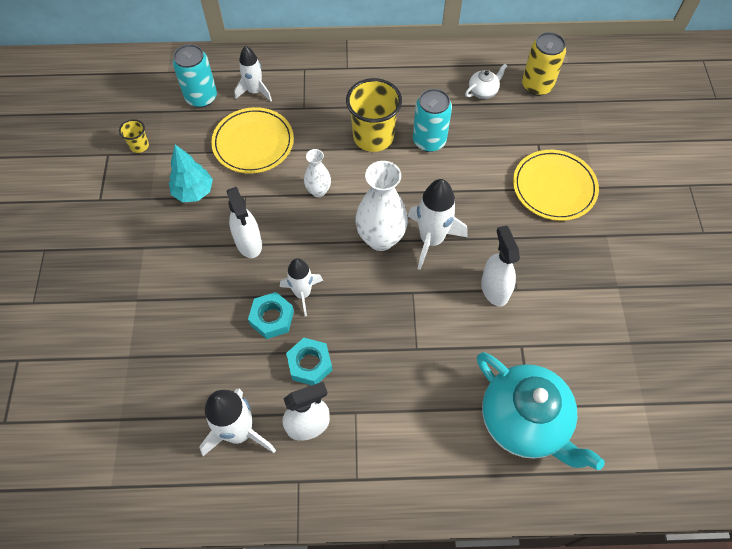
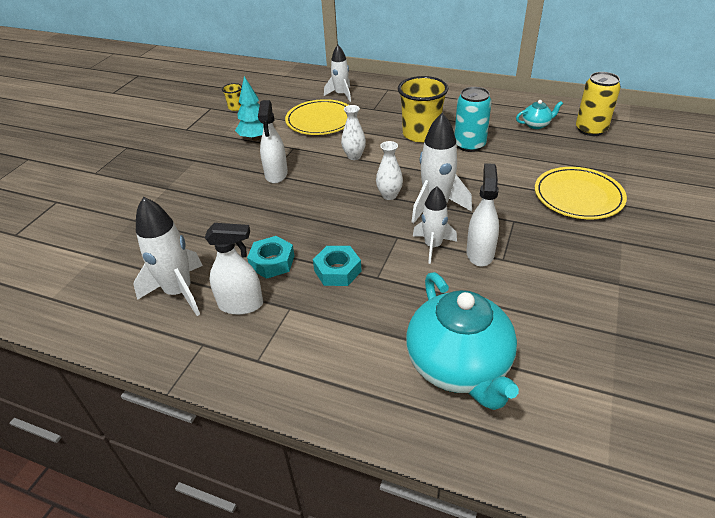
camera: 25 degrees right, 20 degrees down
turquoise can [173,44,217,108] -> none
turquoise nut [248,292,294,339] -> turquoise nut moved to [313,246,361,286]
white rocket [280,258,323,316] -> white rocket moved to [413,186,457,264]
white vase [355,161,408,251] -> white vase [376,141,403,200], size x0.55
white teapot [465,64,507,99] -> turquoise teapot [516,100,563,129]

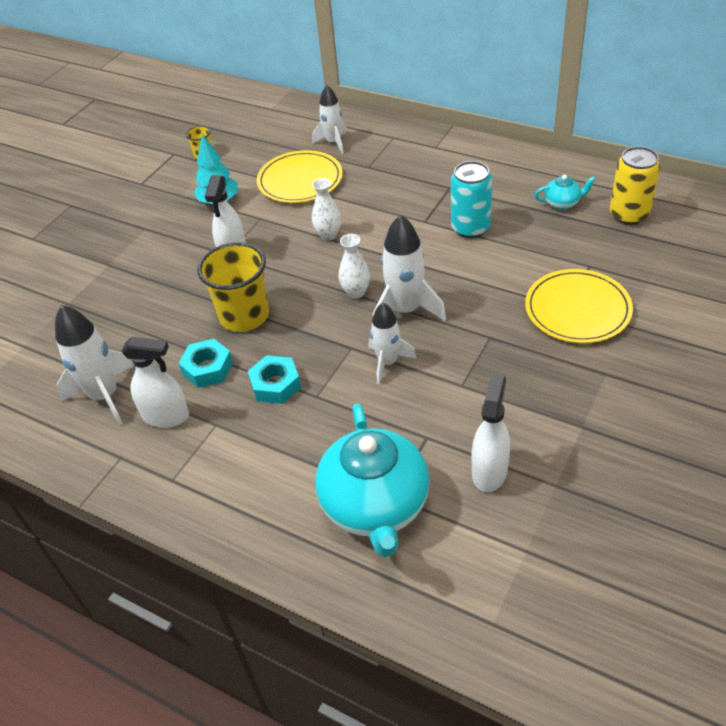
camera: 10 degrees right, 5 degrees up
yellow cup [398,76,448,143] -> yellow cup moved to [197,242,269,332]
white spray bottle [466,163,499,267] -> white spray bottle moved to [471,374,510,492]

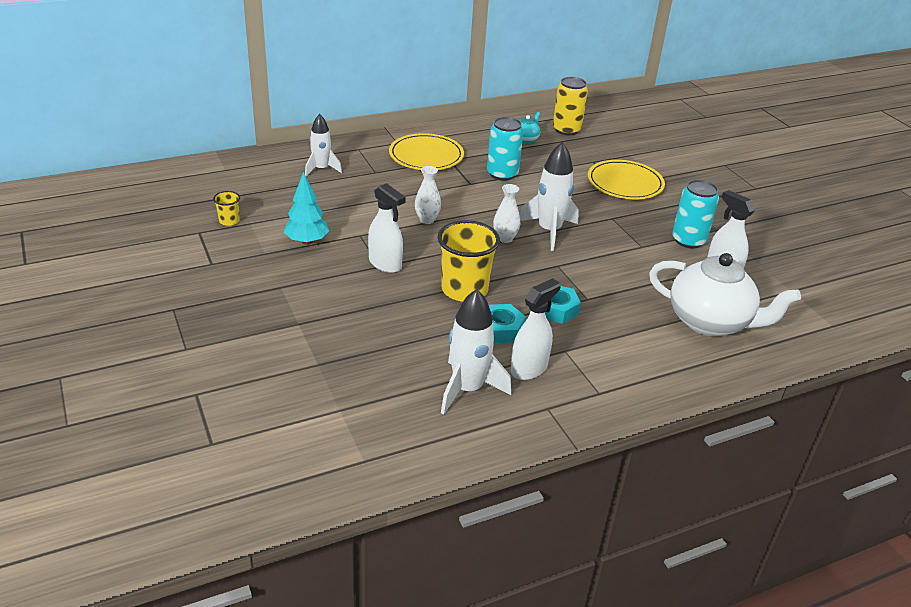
camera: 60 degrees left, 10 degrees down
yellow plate [257,150,343,203] -> yellow plate moved to [389,133,464,170]
turquoise teapot [315,403,430,557] -> white teapot [649,253,801,336]
white rocket [369,303,417,384] -> none
none -> turquoise can [672,180,719,248]

